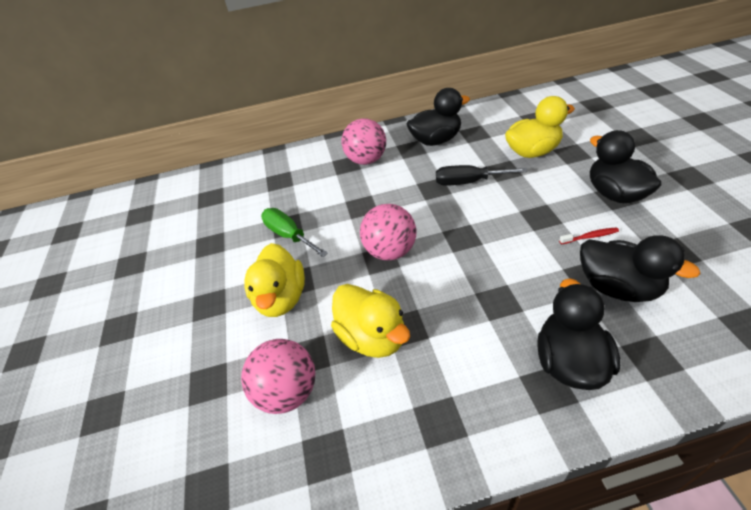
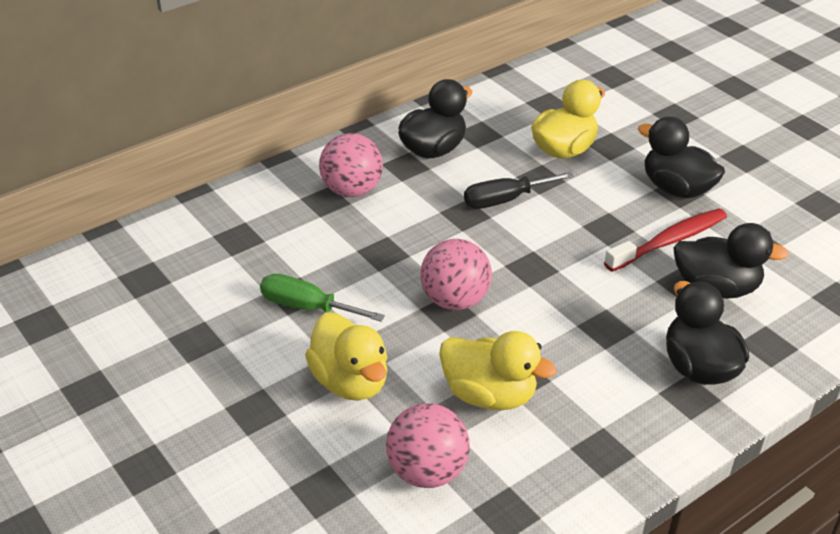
camera: 30 degrees left, 5 degrees down
red toothbrush [559,227,619,244] -> red toothbrush [604,208,727,272], size x2.18

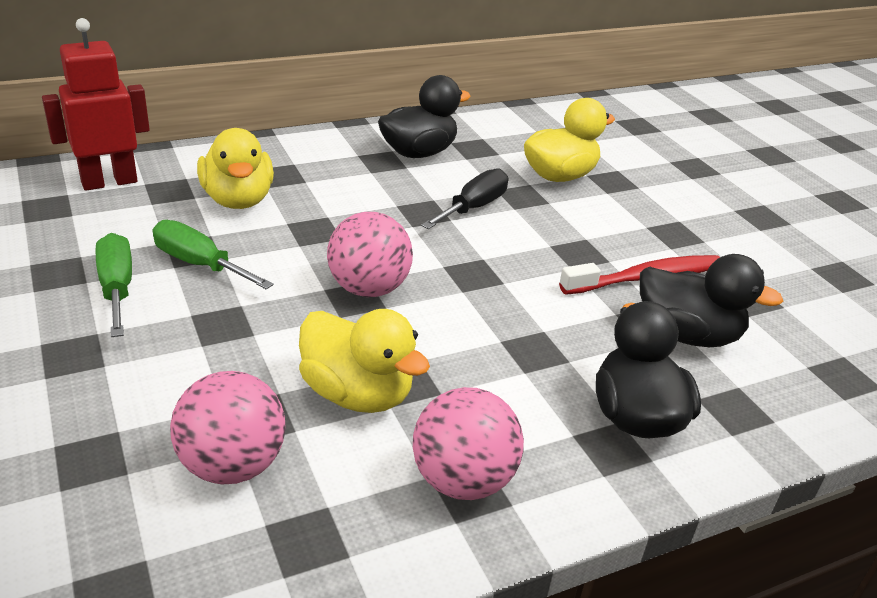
camera: 10 degrees right, 5 degrees down
yellow duck [305,313,388,401] -> yellow duck moved to [197,128,274,209]
pink ball [319,133,383,197] -> pink ball moved to [413,387,524,500]
black screwdriver [464,172,574,209] -> black screwdriver turned 135 degrees clockwise [421,168,508,229]
black duck [638,116,725,198] -> none
none -> red robot [42,18,150,191]
none -> green screwdriver [96,233,132,337]

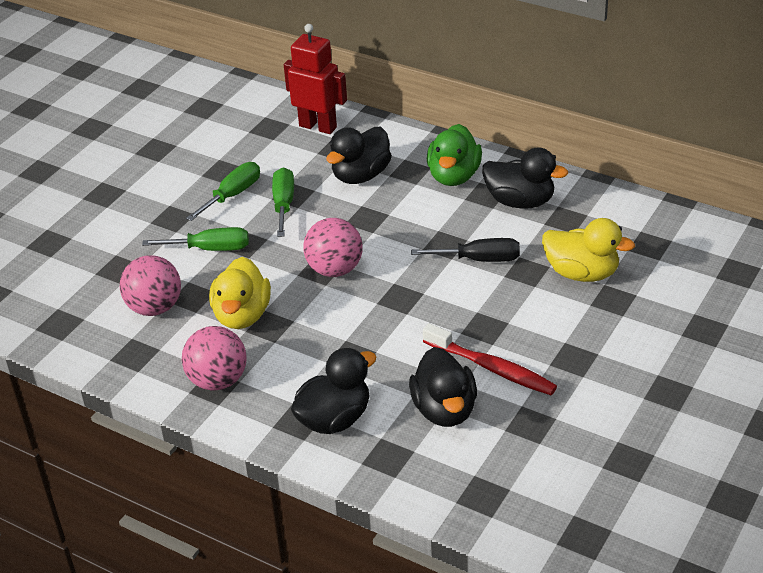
camera: 60 degrees right, 5 degrees up
yellow duck [197,128,274,209] -> black duck [327,127,392,184]
none -> green screwdriver [142,227,249,251]
none -> green duck [427,124,482,186]

